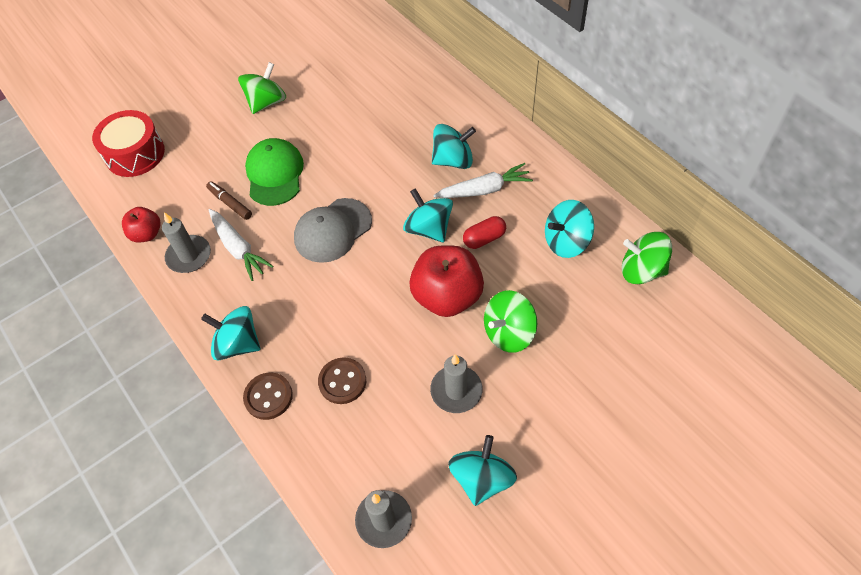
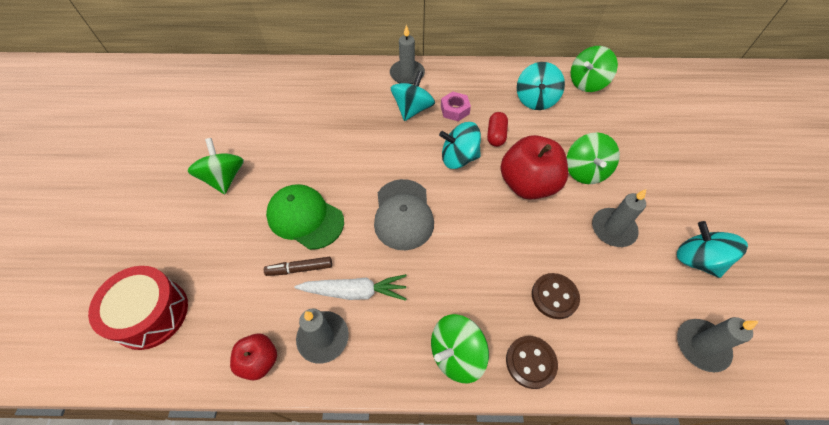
camera: 55 degrees left, 0 degrees up
turquoise spinning top [201,306,260,361] -> green spinning top [431,314,489,384]
white carrot [433,163,533,198] -> pink nut [441,92,471,121]
none -> grey candle [390,24,425,84]

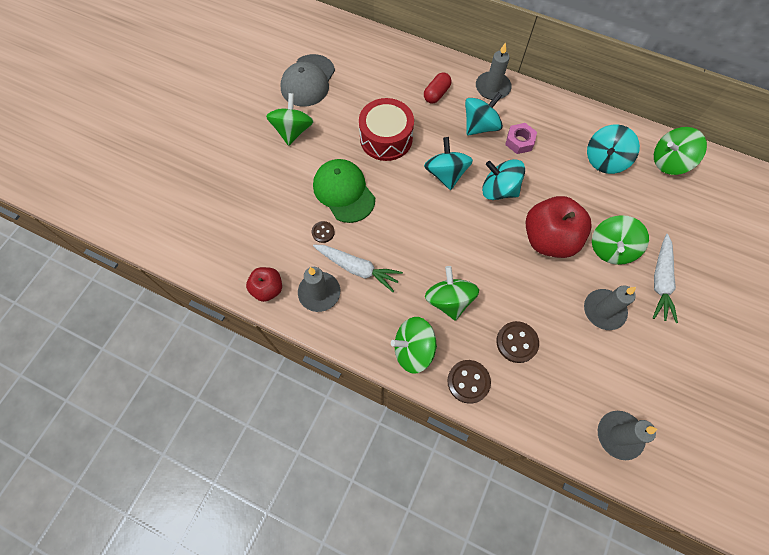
camera: 25 degrees right, 10 degrees up
red drum [88,266,188,350] -> red drum moved to [359,98,414,161]
brown marker [264,257,332,276] -> brown button [312,221,335,243]
grey cap [374,179,434,250] -> grey cap moved to [281,54,335,107]
red capsule [487,112,508,147] -> red capsule moved to [424,72,452,104]
turquoise spinning top [677,221,748,278] -> turquoise spinning top moved to [424,137,473,190]
none -> green spinning top [425,266,479,321]
none -> white carrot [653,234,678,323]

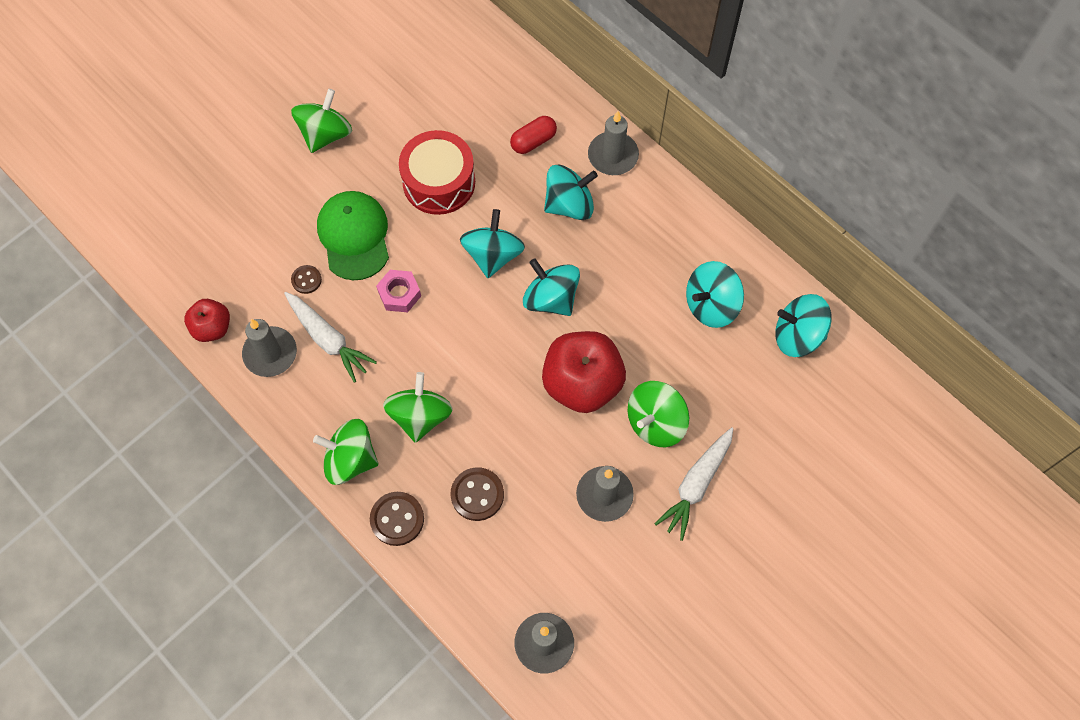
camera: 20 degrees right, 0 degrees up
grey cap [281,54,335,107] -> none
pink nut [505,123,537,154] -> pink nut moved to [376,270,421,312]
green spinning top [654,127,707,175] -> turquoise spinning top [775,294,832,357]

